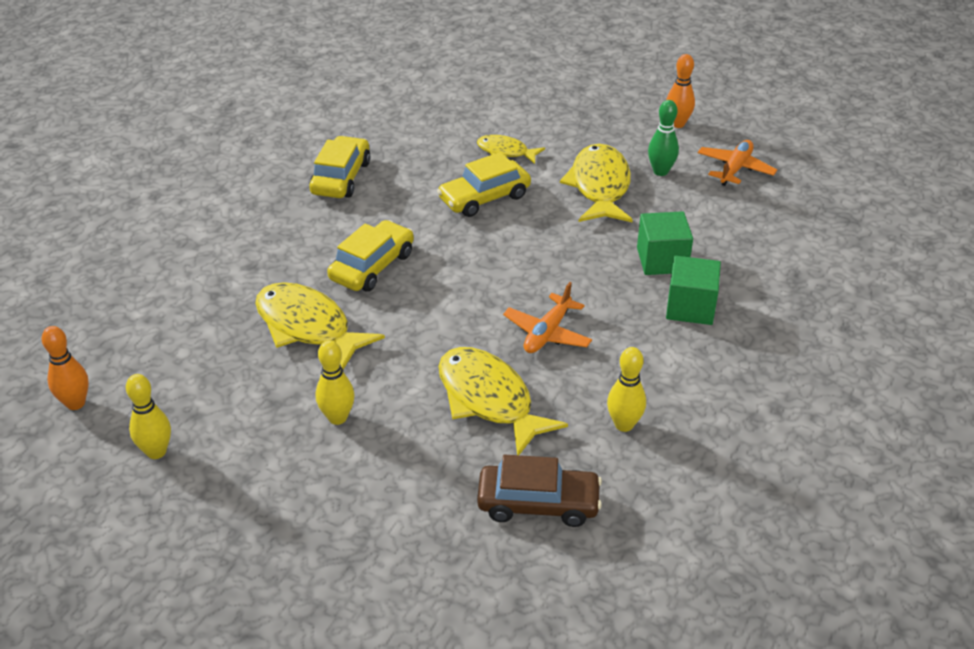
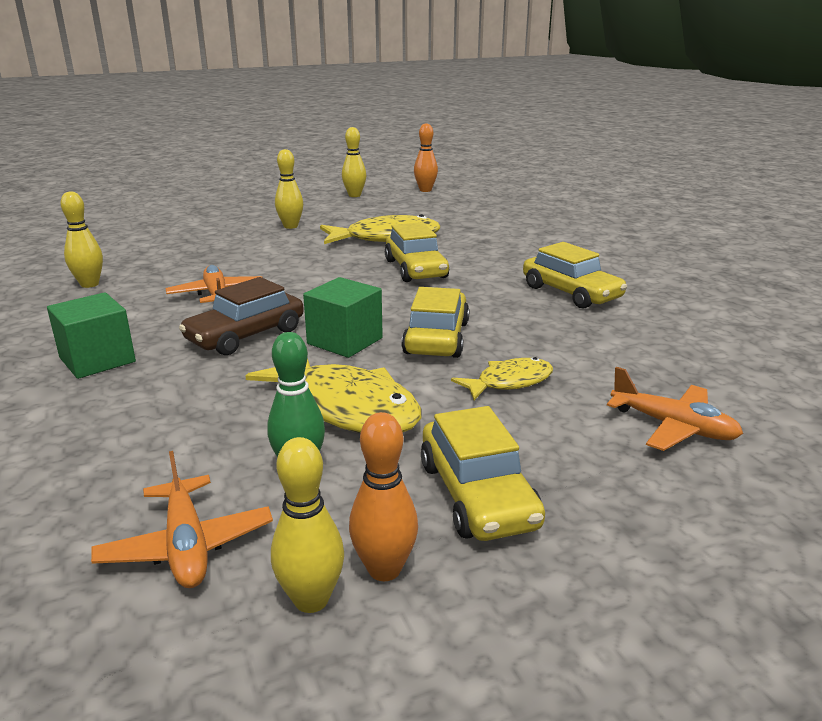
camera: 130 degrees right, 15 degrees down
yellow fish [438,347,568,455] -> none
brown car [477,455,602,527] -> brown car moved to [179,277,304,355]
green cube [637,211,693,275] -> green cube moved to [303,277,383,358]
none -> yellow bowling pin [271,437,344,613]
none -> yellow car [421,406,545,541]
none -> orange plane [607,367,743,451]

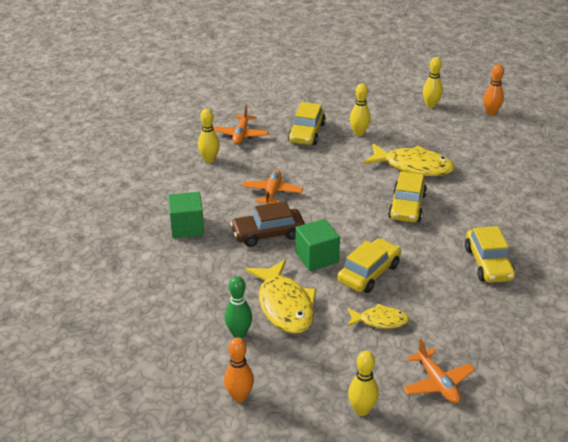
camera: 30 degrees right, 10 degrees up
orange plane [91,451,273,588] -> orange plane moved to [214,105,269,145]
yellow bowling pin [271,437,344,613] -> yellow bowling pin moved to [348,351,379,416]
yellow car [421,406,545,541] -> yellow car moved to [288,102,326,145]

